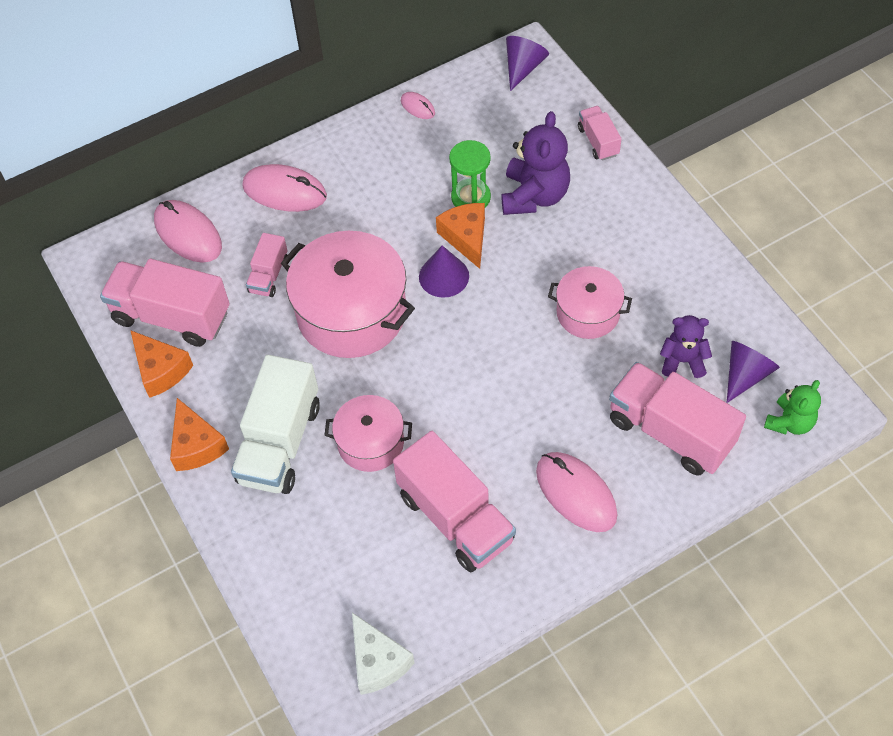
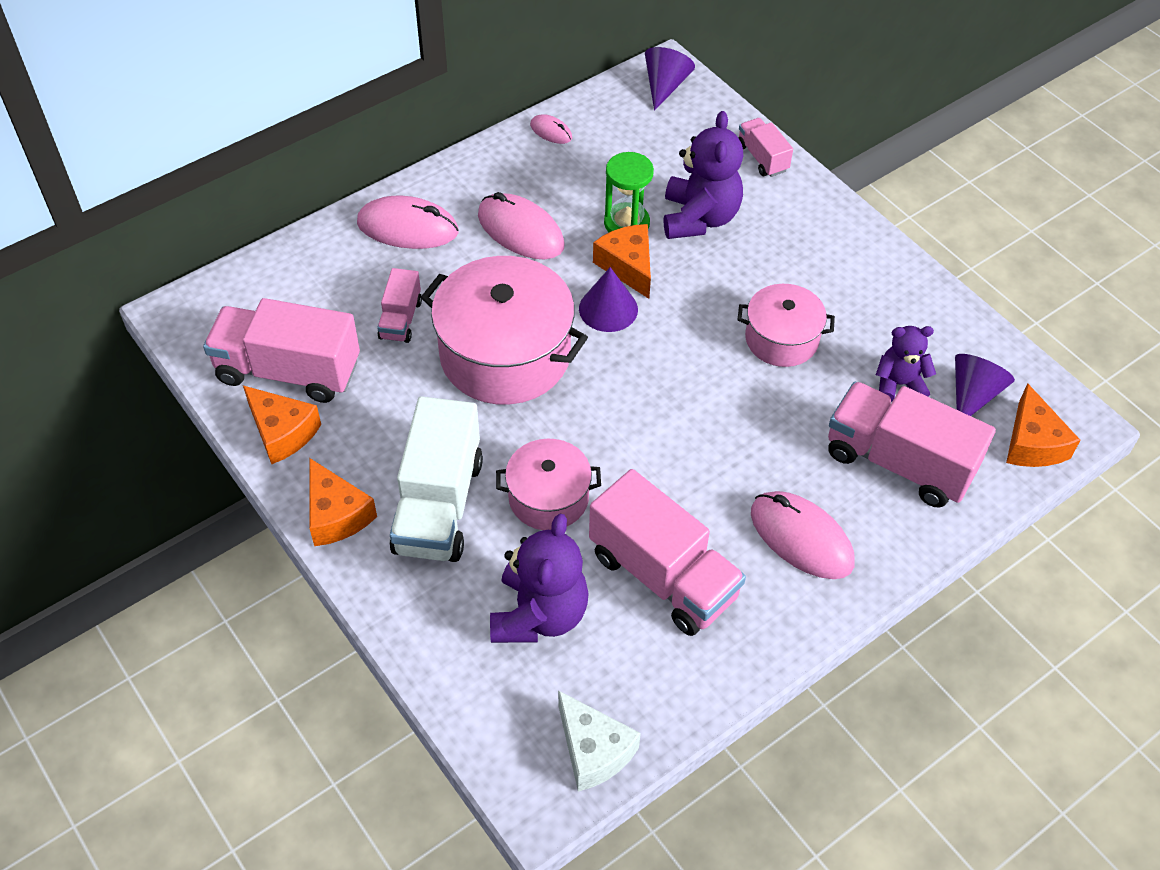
camera: 10 degrees left, 5 degrees down
pink mouse [154,200,222,263] -> pink mouse moved to [478,192,565,260]
green teddy bear [764,380,821,435] -> orange cheese [1006,383,1080,467]
none -> purple teddy bear [490,514,589,643]

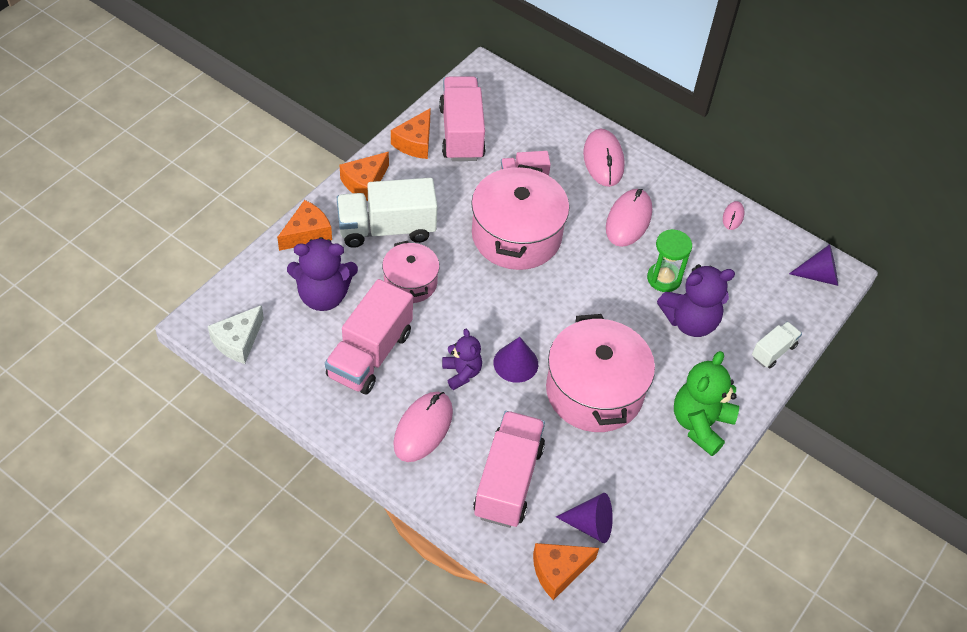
camera: 70 degrees right, 0 degrees up
purple cone [579,267,638,332] -> purple cone moved to [493,337,538,383]
orange cheese [593,224,651,299] -> orange cheese moved to [277,200,332,251]
pink pot [737,284,835,367] -> pink pot [546,314,655,432], size x1.75
pink truck [739,118,793,177] -> white truck [752,321,802,368]
purple teddy bear [876,326,936,402] -> purple teddy bear moved to [442,329,482,390]
none -> green teddy bear [674,351,739,456]

